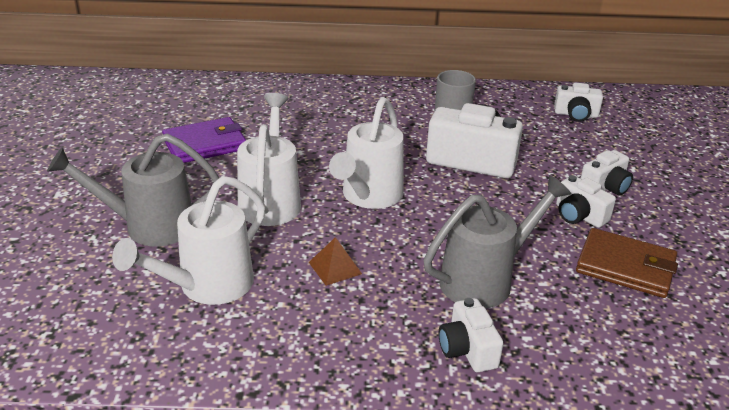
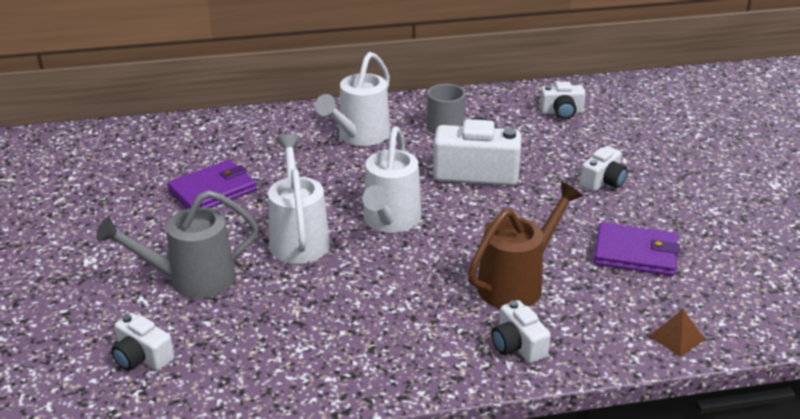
camera: 10 degrees left, 0 degrees up
white watering can [112,176,265,305] -> white watering can moved to [315,52,390,146]
brown pyramid [309,237,362,286] -> brown pyramid moved to [649,309,705,357]
grey watering can [424,175,571,308] -> brown watering can [468,182,583,308]
white camera [556,175,616,228] -> white camera moved to [111,313,174,371]
brown wallet [576,228,678,298] -> purple wallet [594,222,680,276]

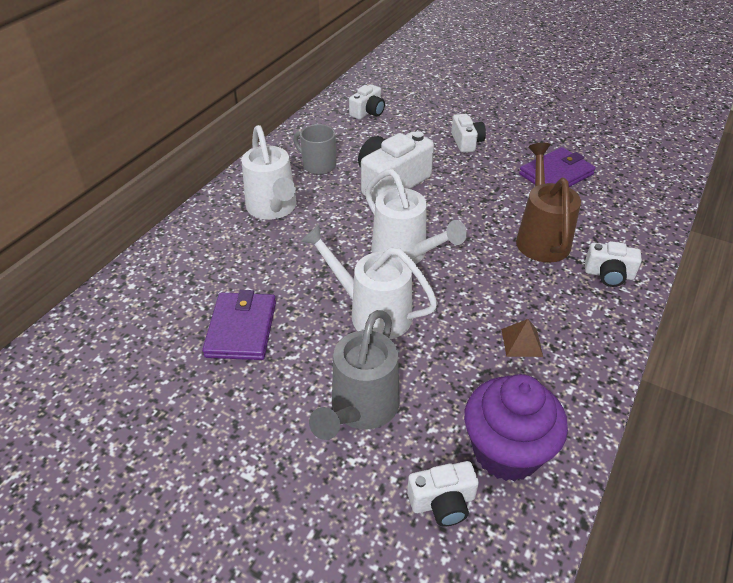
camera: 50 degrees left, 10 degrees up
brown pyramid [649,309,705,357] -> brown pyramid moved to [501,319,543,357]
none -> purple cupcake [464,374,568,481]

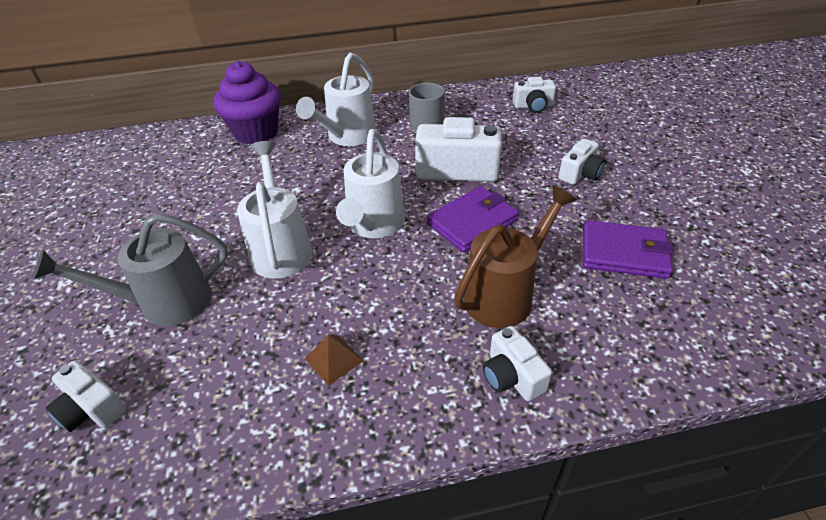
camera: 50 degrees right, 0 degrees up
purple wallet [202,290,276,360] -> purple wallet moved to [427,186,519,252]
purple cupcake [464,374,568,481] -> purple cupcake moved to [213,61,281,144]

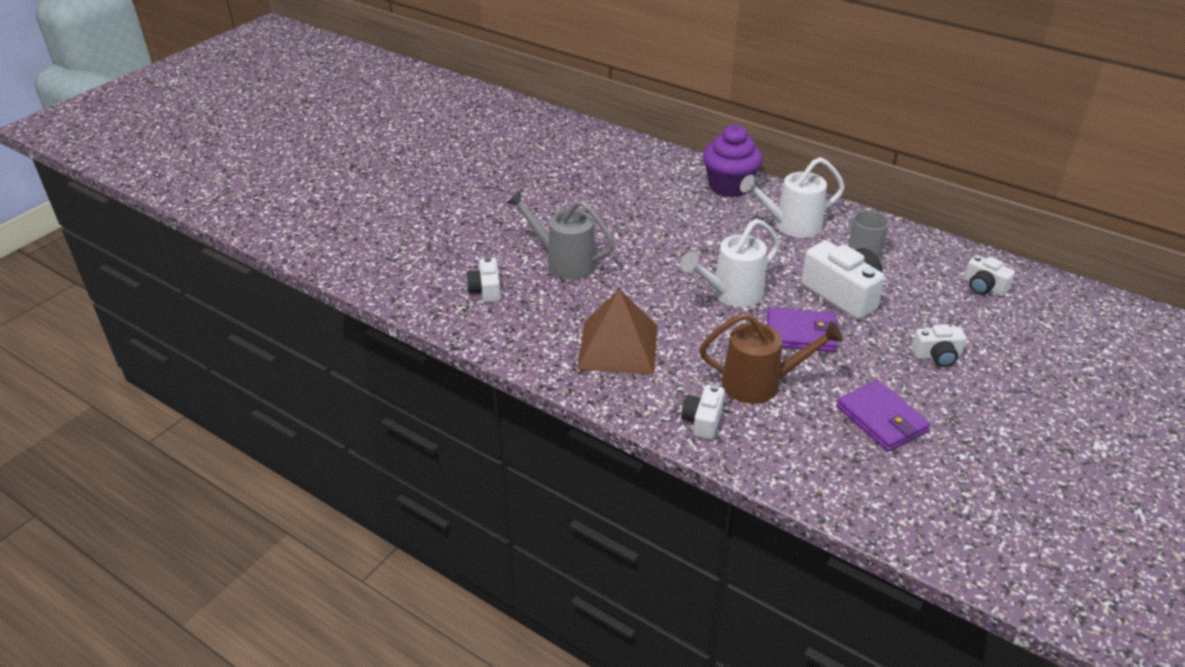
camera: 45 degrees right, 5 degrees down
white watering can [237,141,312,279] -> none
brown pyramid [304,334,363,386] -> brown pyramid [577,289,657,375], size x2.40

